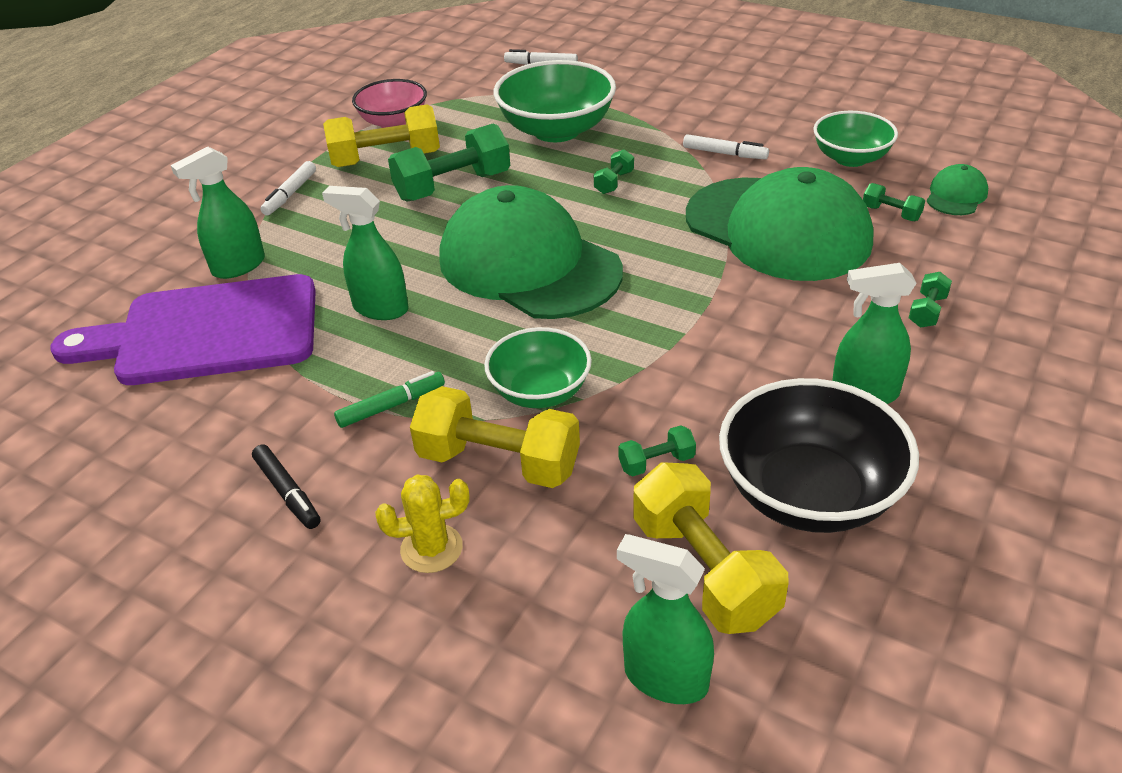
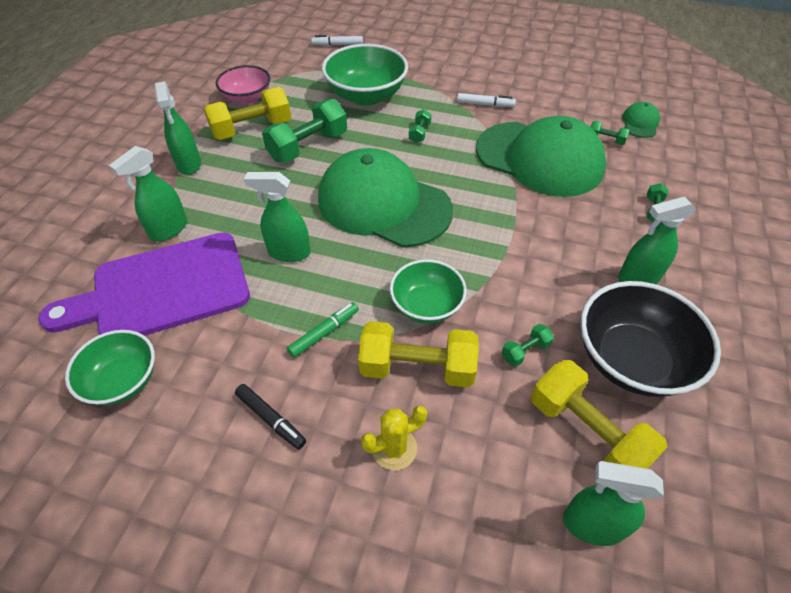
camera: 15 degrees left, 10 degrees up
white marker [260,161,316,216] -> green spray bottle [154,82,201,175]
green bowl [813,111,898,167] -> green bowl moved to [65,330,155,406]

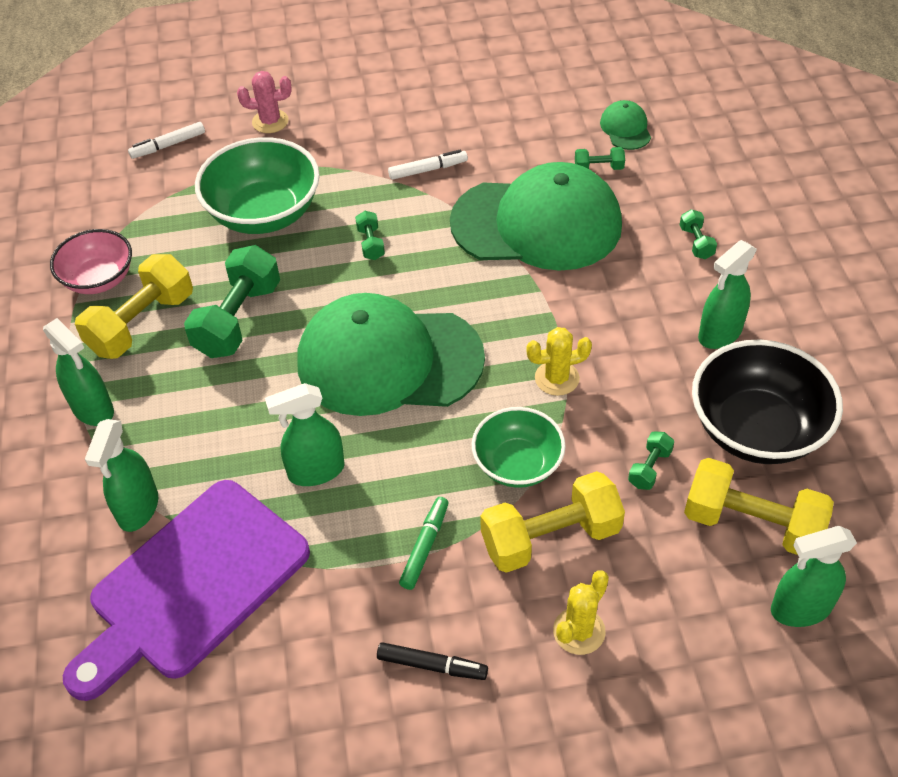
camera: 25 degrees left, 0 degrees up
green bowl [65,330,155,406] -> none
none -> pink cactus [237,71,292,133]
none -> yellow cactus [526,327,592,396]

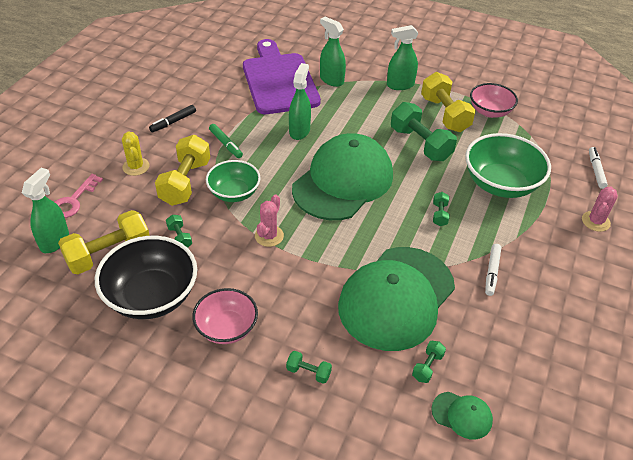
camera: 120 degrees right, 5 degrees down
green dumbbell [355,211,385,260] -> green dumbbell turned 75 degrees clockwise [433,192,449,226]
yellow cactus [526,327,592,396] -> pink cactus [255,194,284,247]
green spray bottle [698,240,757,349] -> pink bowl [192,288,258,344]
none -> pink key [55,174,103,218]

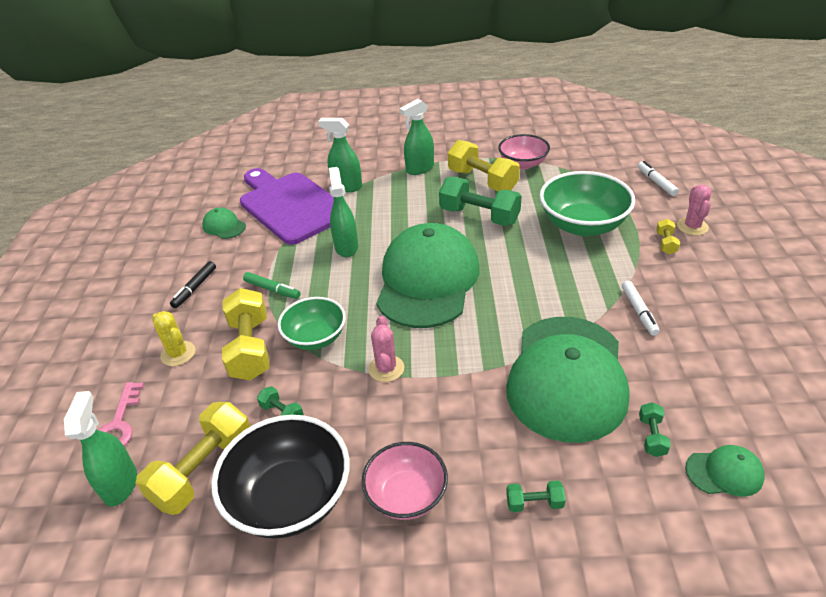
camera: 20 degrees left, 5 degrees down
green dumbbell [433,192,449,226] -> none
none -> green cap [202,208,246,239]
none -> yellow dumbbell [656,219,680,254]

